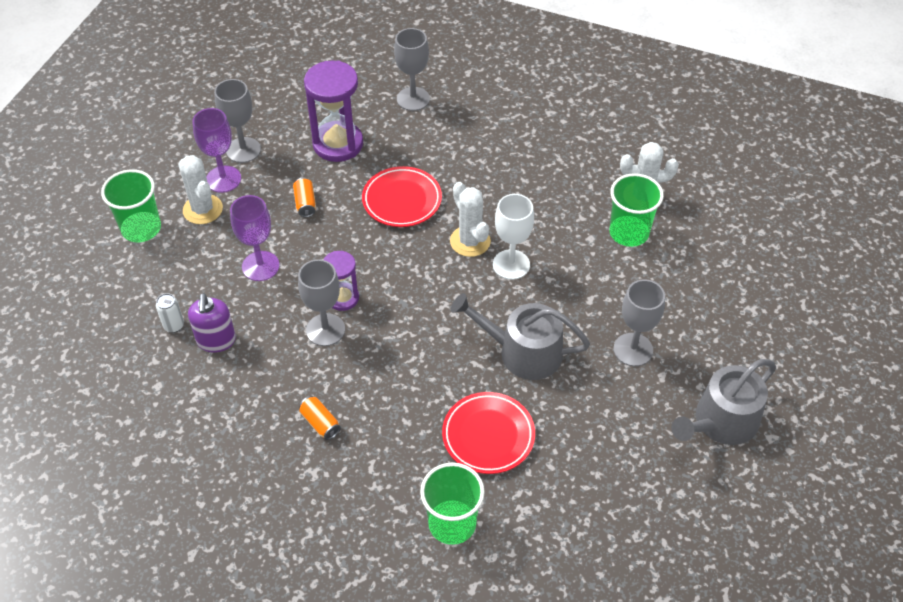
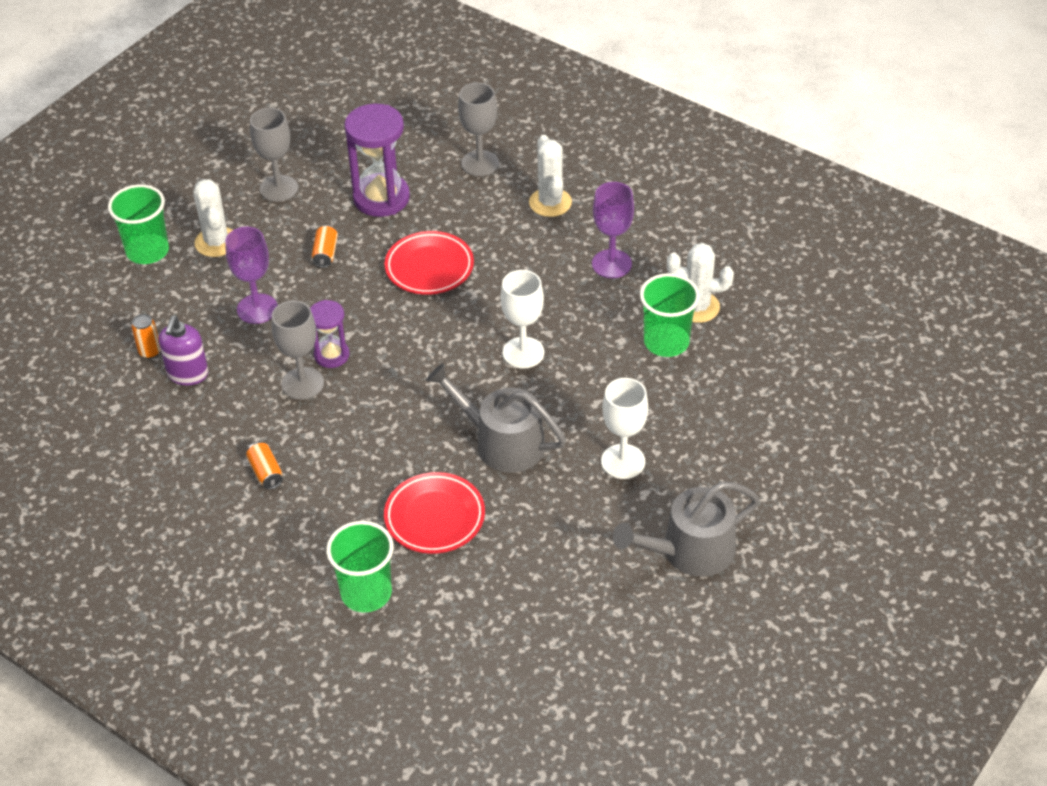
camera: 15 degrees right, 5 degrees down
white can [156,293,184,333] -> orange can [131,314,161,359]
purple goblet [193,108,241,193] -> purple goblet moved to [592,182,634,278]
white cactus [450,182,491,257] -> white cactus moved to [529,135,572,217]
grey goblet [613,279,665,366] -> white goblet [601,378,648,479]

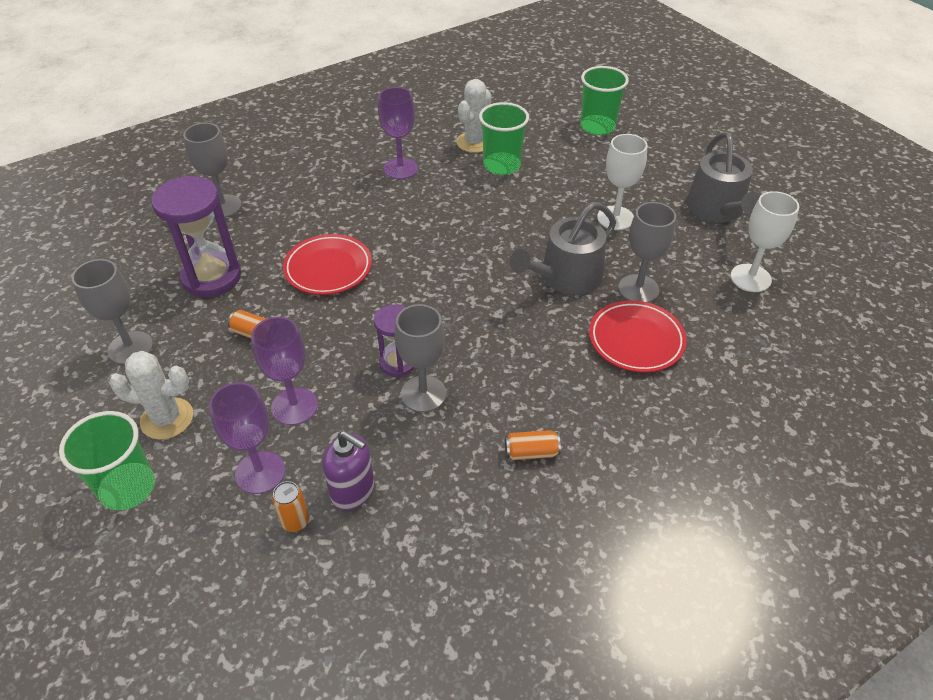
camera: 70 degrees left, 0 degrees up
green cup [326,521,394,612] -> green cup moved to [580,66,629,135]
white goblet [500,270,544,369] -> white goblet moved to [730,191,799,292]
white cactus [529,135,572,217] -> none
none -> purple goblet [209,382,285,494]
none -> grey goblet [618,202,676,303]

